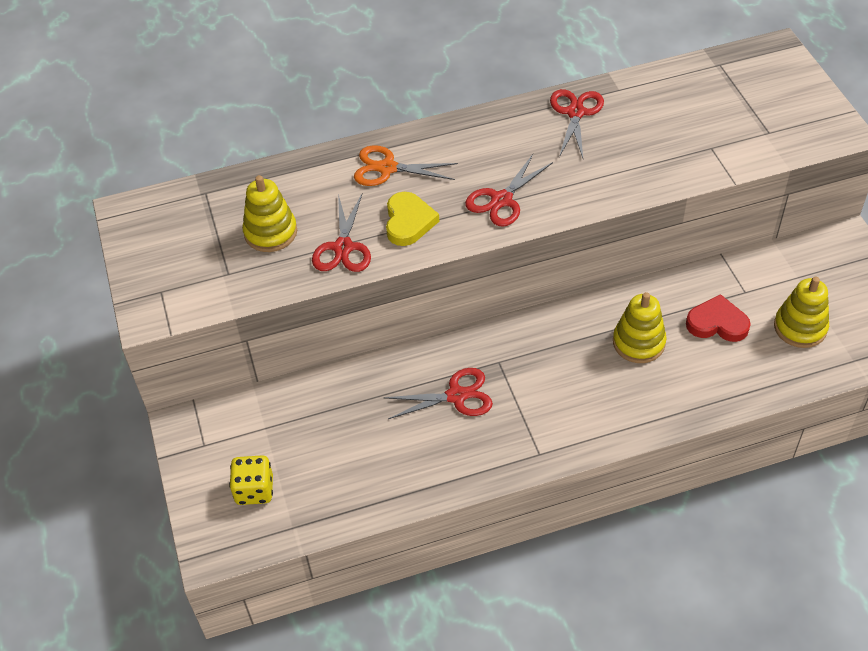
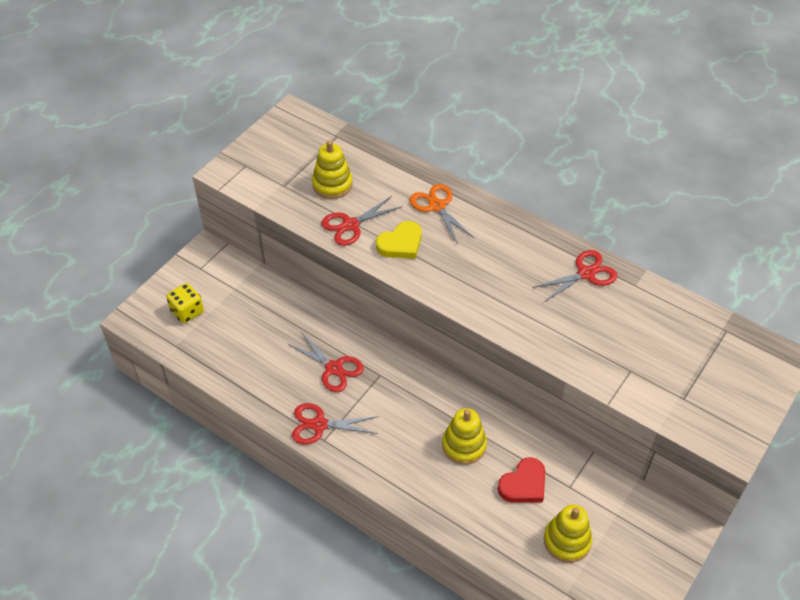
camera: 50 degrees right, 0 degrees up
red scissors [465,154,553,227] -> red scissors moved to [292,403,379,445]
red heart [686,294,751,342] -> red heart turned 75 degrees clockwise [498,457,545,503]

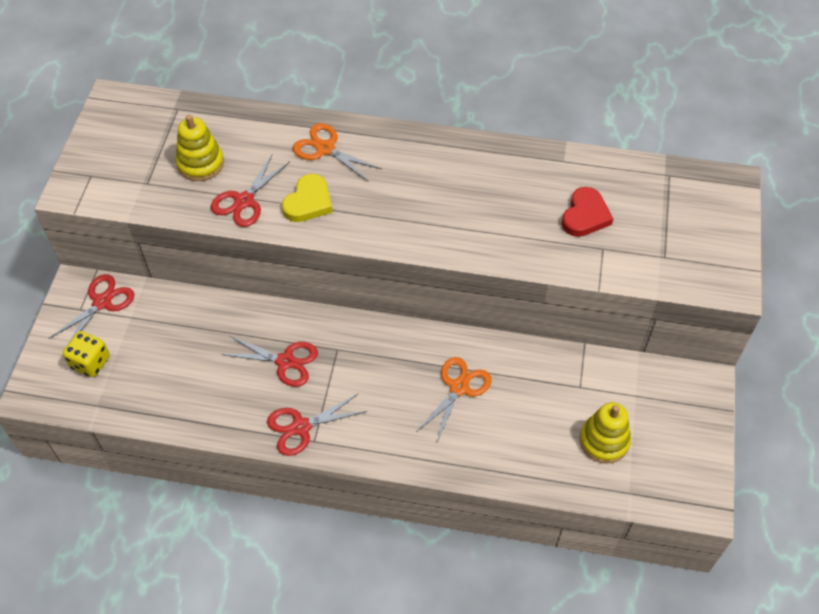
camera: 25 degrees left, 5 degrees up
yellow stacking toy [442,408,487,465] -> orange scissors [417,357,492,444]
red heart [498,457,545,503] -> red heart moved to [561,187,613,237]
red scissors [532,250,617,302] -> red scissors moved to [48,274,134,345]

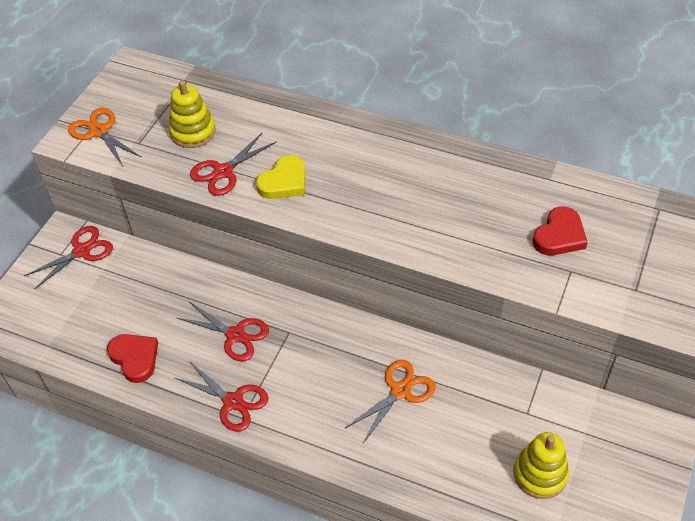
camera: 15 degrees right, 5 degrees down
yellow dice [63,331,110,377] -> none
red scissors [267,393,367,456] -> red scissors turned 135 degrees counterclockwise [175,361,269,432]
orange scissors [293,123,382,182] -> orange scissors moved to [68,108,142,166]
none -> red heart [107,334,158,383]

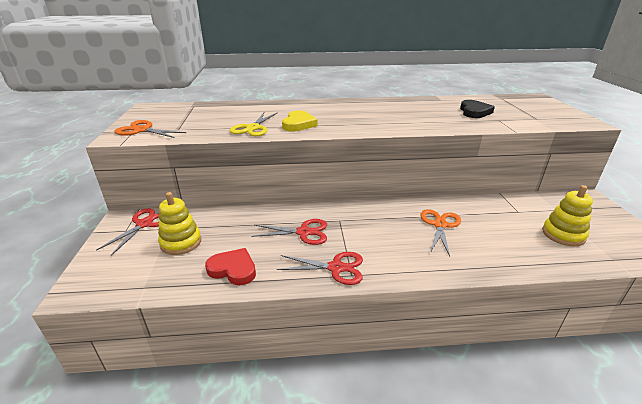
camera: 30 degrees left, 20 degrees down
yellow stacking toy [169,80,216,148] -> yellow stacking toy moved to [158,192,201,255]
red scissors [190,133,277,196] -> yellow scissors [229,112,278,136]
red heart [533,206,588,255] -> black heart [460,100,495,118]

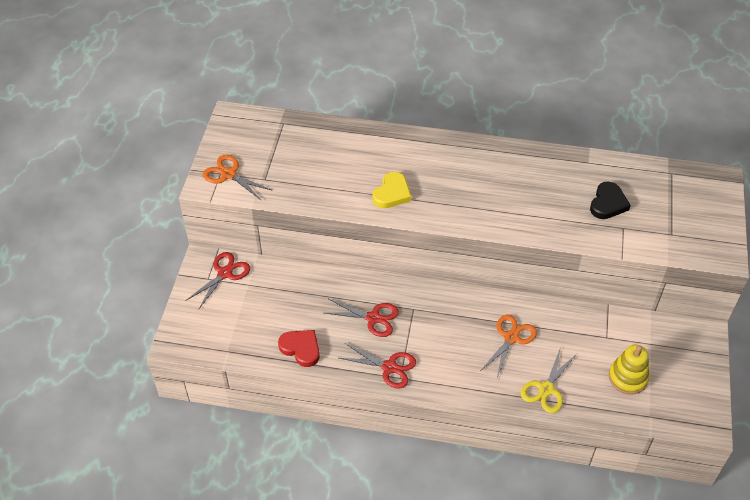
camera: 15 degrees right, 20 degrees up
yellow stacking toy [158,192,201,255] -> none
yellow scissors [229,112,278,136] -> yellow scissors moved to [521,347,577,413]

